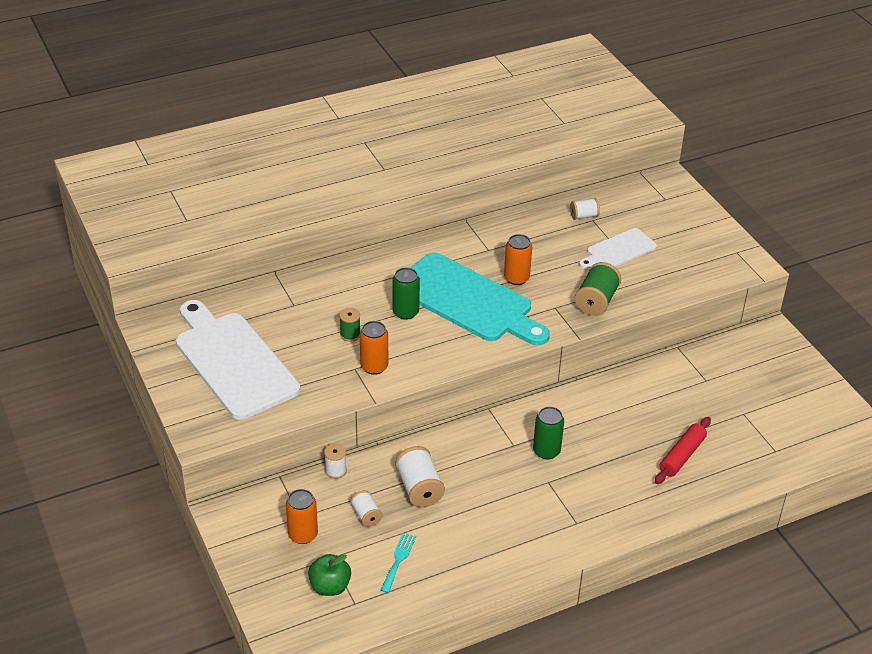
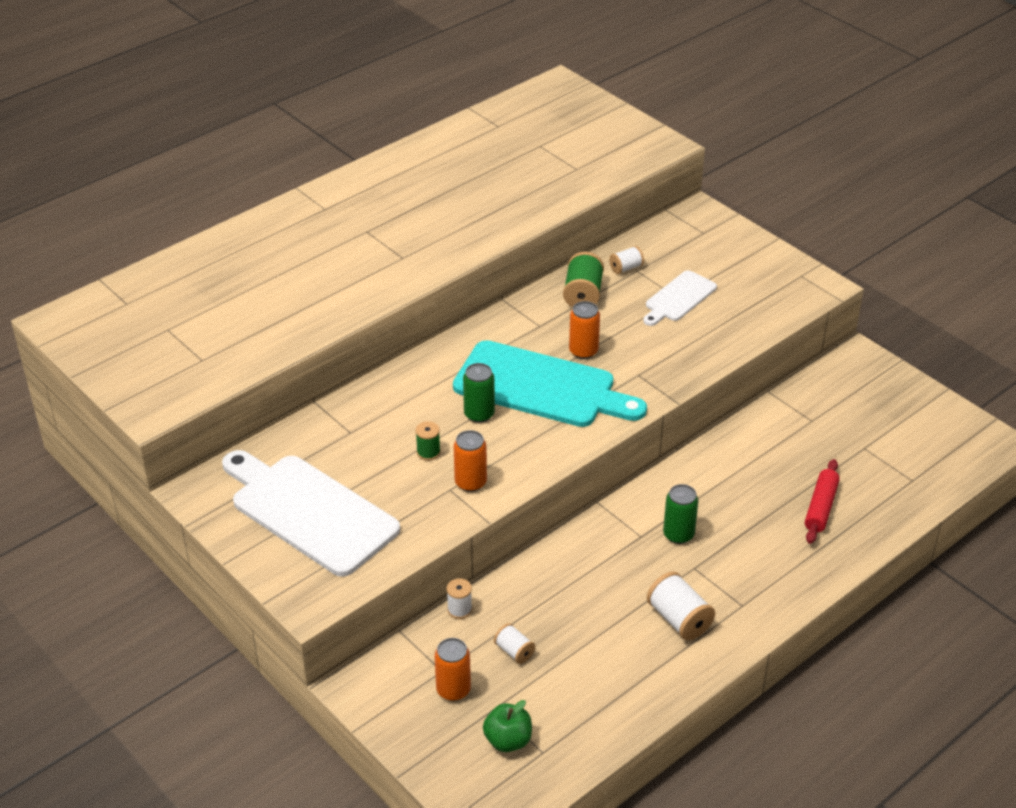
camera: 15 degrees left, 0 degrees up
turquoise fork [381,533,416,593] -> none
white spool [395,446,445,507] -> white spool moved to [647,572,715,640]
green spool [575,262,621,316] -> green spool moved to [563,252,604,307]

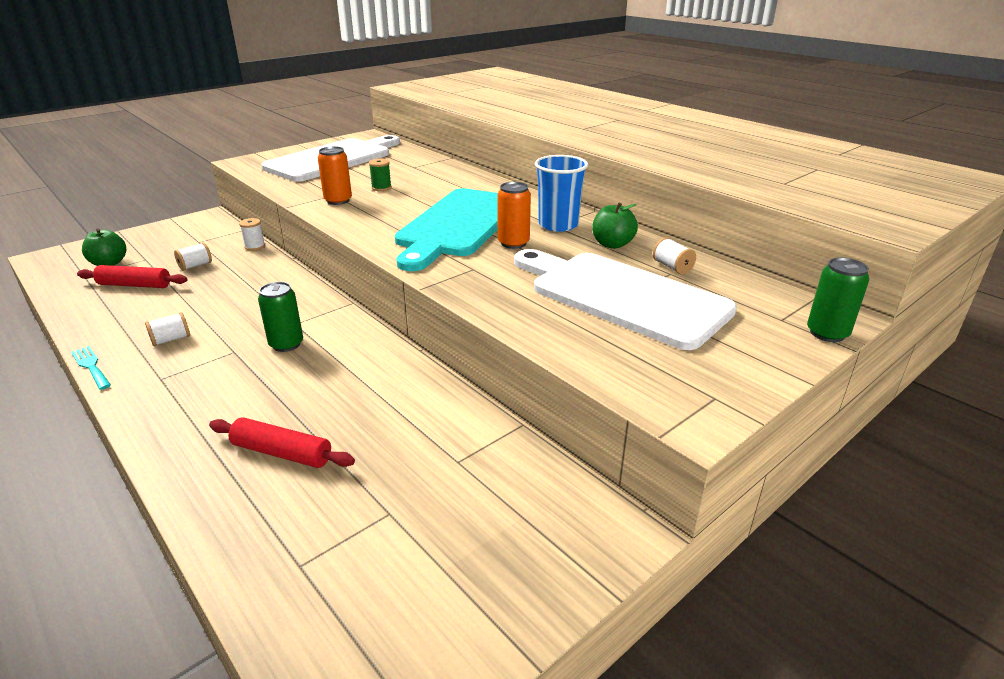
camera: 90 degrees right, 10 degrees down
orange can [435,638,471,701] -> none
green can [463,363,495,423] -> green can moved to [807,257,869,342]
green spool [563,252,604,307] -> green apple [592,203,638,249]
white cutting board [643,270,717,326] -> white cutting board [514,249,737,350], size x1.90
white spool [647,572,715,640] -> white spool [145,312,190,346], size x0.59
none -> turquoise fork [71,346,111,390]
none -> red rolling pin [77,265,187,288]
none -> blue cup [535,155,588,232]

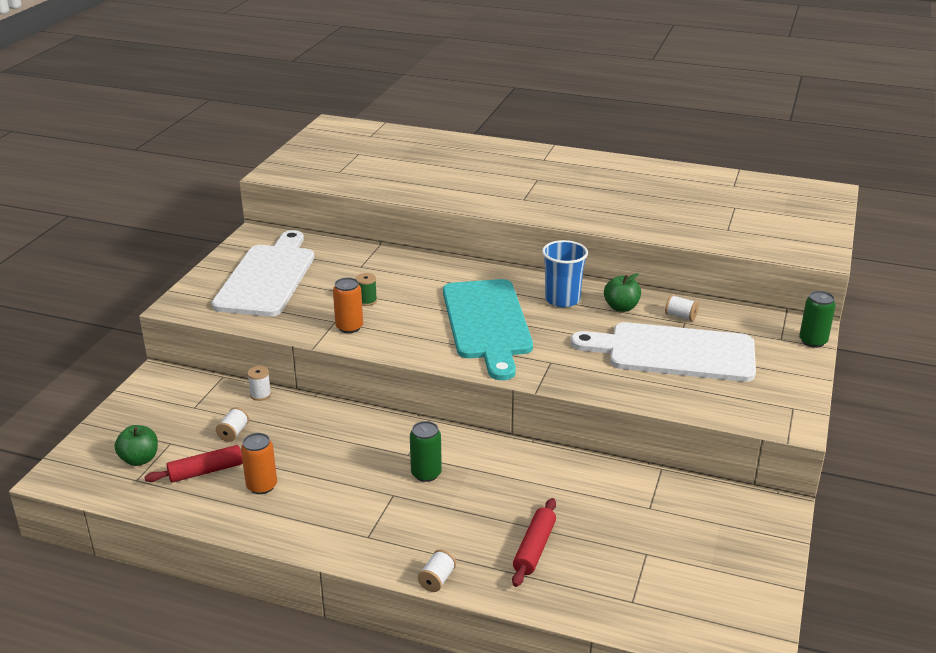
camera: 30 degrees left, 0 degrees up
turquoise fork [71,346,111,390] -> none
white spool [145,312,190,346] -> white spool moved to [418,549,456,592]
red rolling pin [209,417,355,468] -> red rolling pin turned 60 degrees counterclockwise [512,498,556,587]
orange can [497,182,531,249] -> orange can moved to [241,433,277,494]

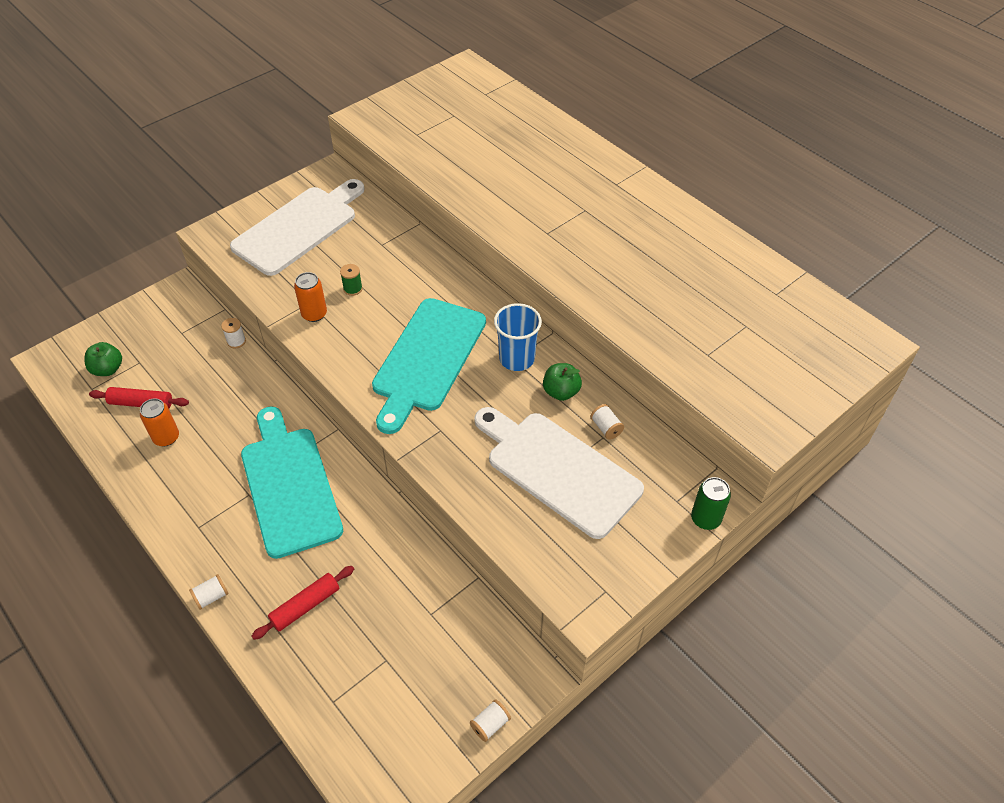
camera: 30 degrees right, 20 degrees up
white spool [216,407,249,442] -> white spool moved to [470,699,511,742]
green can [410,421,442,482] -> turquoise cutting board [241,406,343,559]

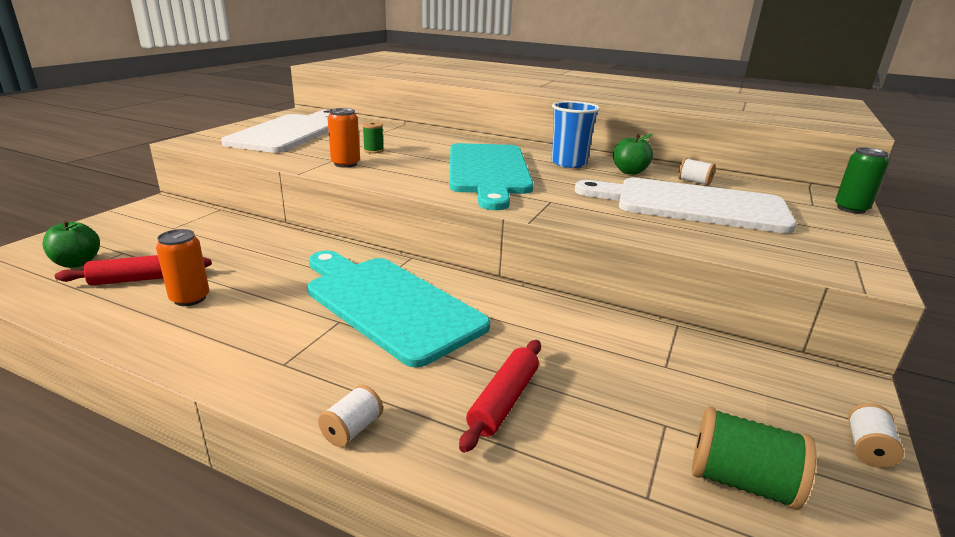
camera: 25 degrees left, 25 degrees down
white spool [221,318,246,348] -> none
none -> green spool [692,407,816,510]

